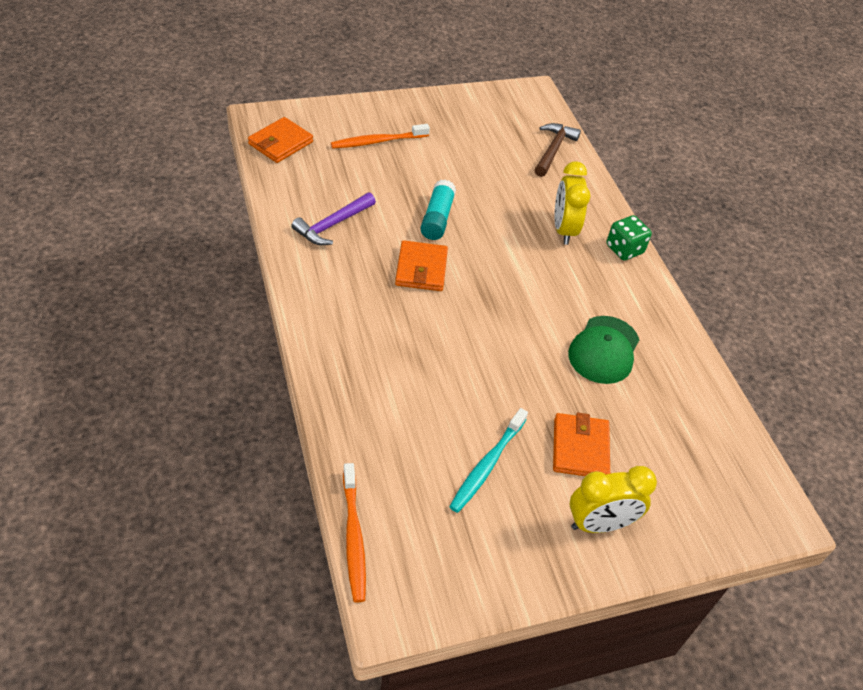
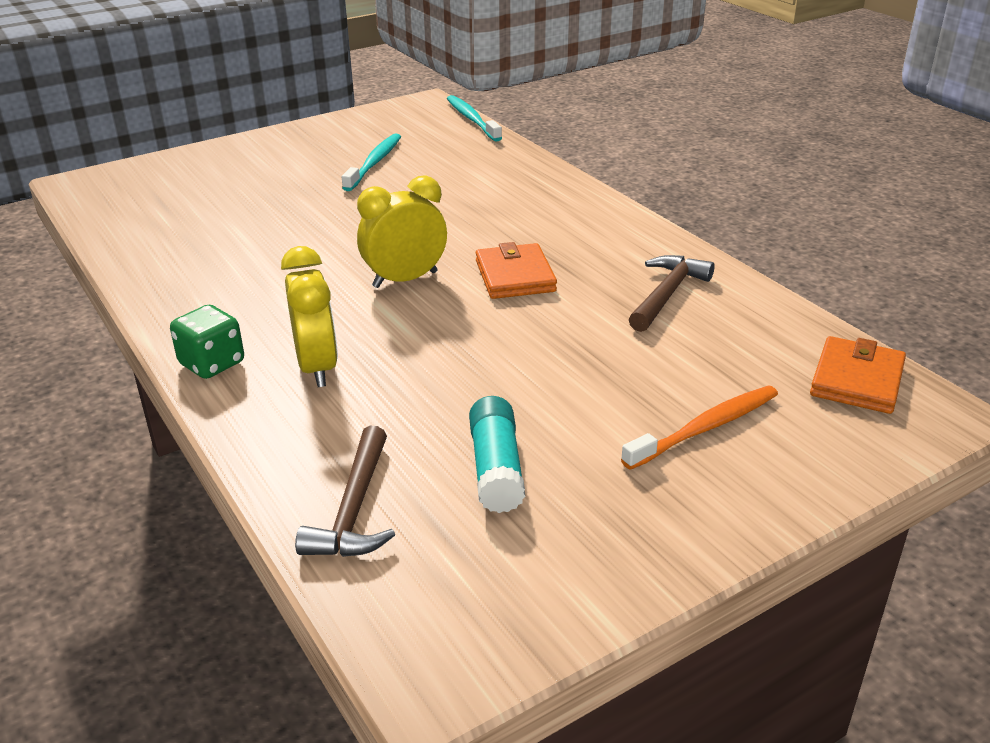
camera: 170 degrees right, 15 degrees down
purple hammer [291,193,376,245] -> brown hammer [629,255,715,332]
orange toothbrush [343,463,366,603] -> turquoise toothbrush [447,95,502,142]
turquoise glue stick [420,180,456,240] -> turquoise glue stick moved to [469,396,525,513]
orange wallet [553,413,610,476] -> none
green cap [568,316,639,384] -> none
yellow clock [569,466,657,533] -> yellow clock moved to [357,175,447,288]

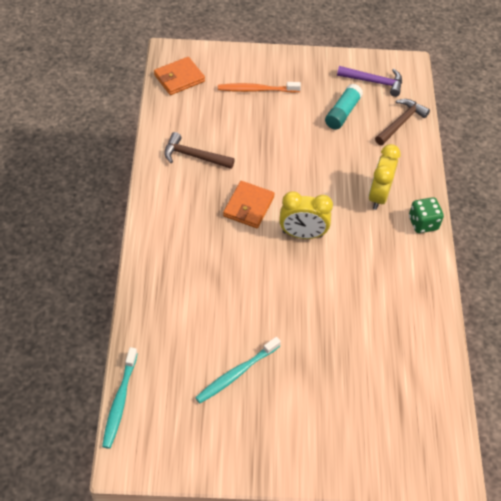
camera: 150 degrees left, 20 degrees up
brown hammer [629,255,715,332] -> brown hammer turned 45 degrees clockwise [164,132,235,169]
none -> purple hammer [337,66,402,97]

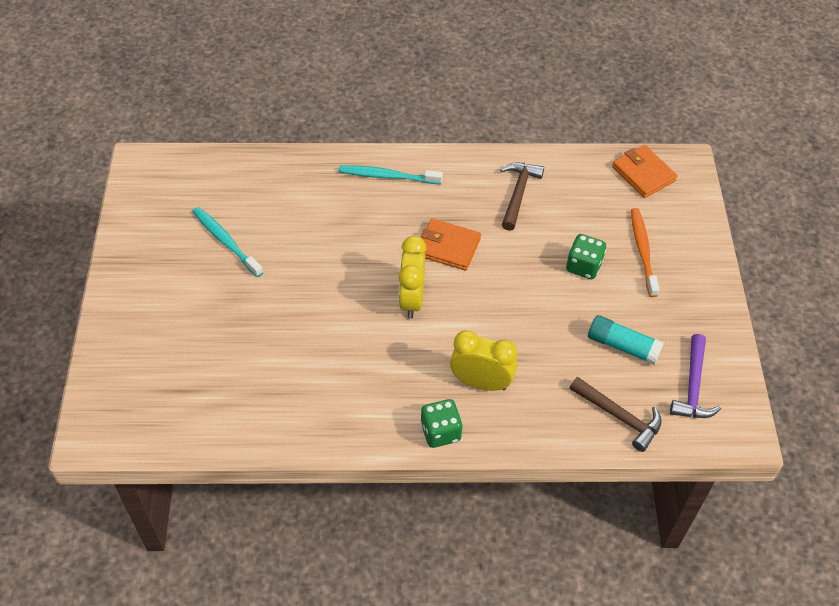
camera: 90 degrees right, 0 degrees up
turquoise toothbrush [102,347,138,449] -> turquoise toothbrush moved to [339,165,443,184]
none -> green dice [566,234,606,279]

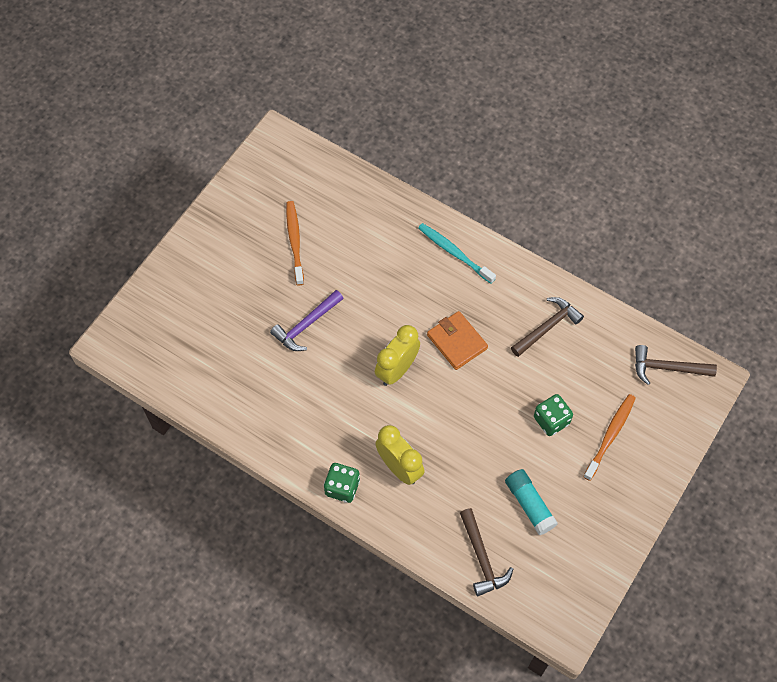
camera: 35 degrees right, 10 degrees up
turquoise toothbrush [192,207,263,277] -> orange toothbrush [286,201,304,285]
orange wallet [612,145,678,198] -> brown hammer [635,345,717,385]
purple hammer [670,334,721,418] -> purple hammer moved to [270,290,344,351]

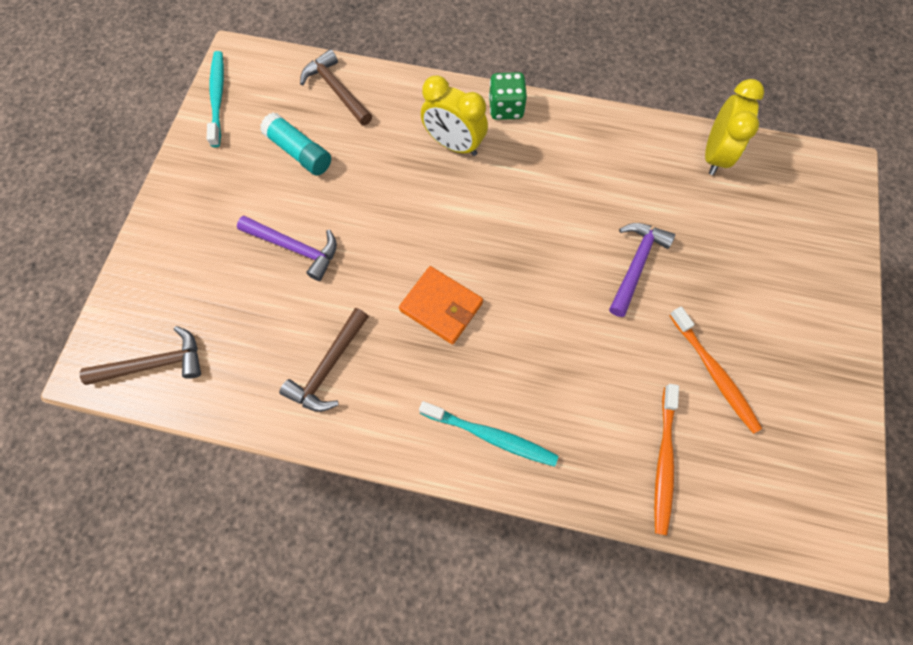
camera: 160 degrees right, 5 degrees up
yellow clock [375,325,420,386] -> yellow clock moved to [705,79,764,175]
green dice [534,394,573,436] -> purple hammer [237,216,337,281]
orange toothbrush [583,394,636,481] -> orange toothbrush moved to [654,384,679,535]
none -> turquoise toothbrush [207,51,224,147]

